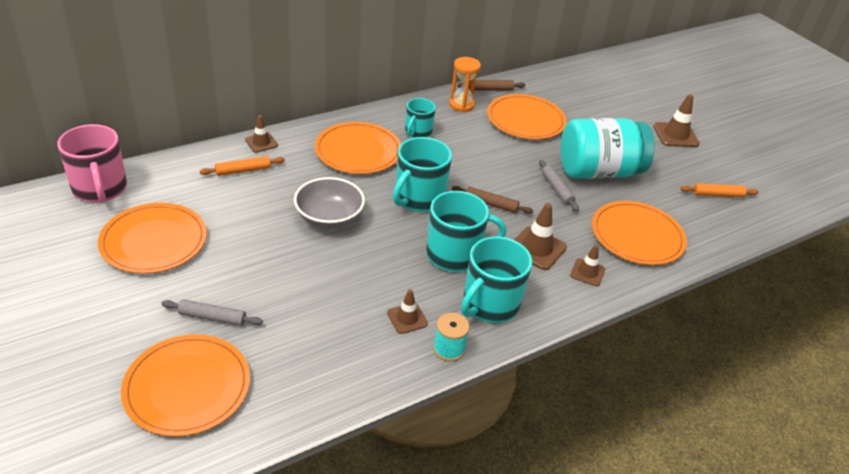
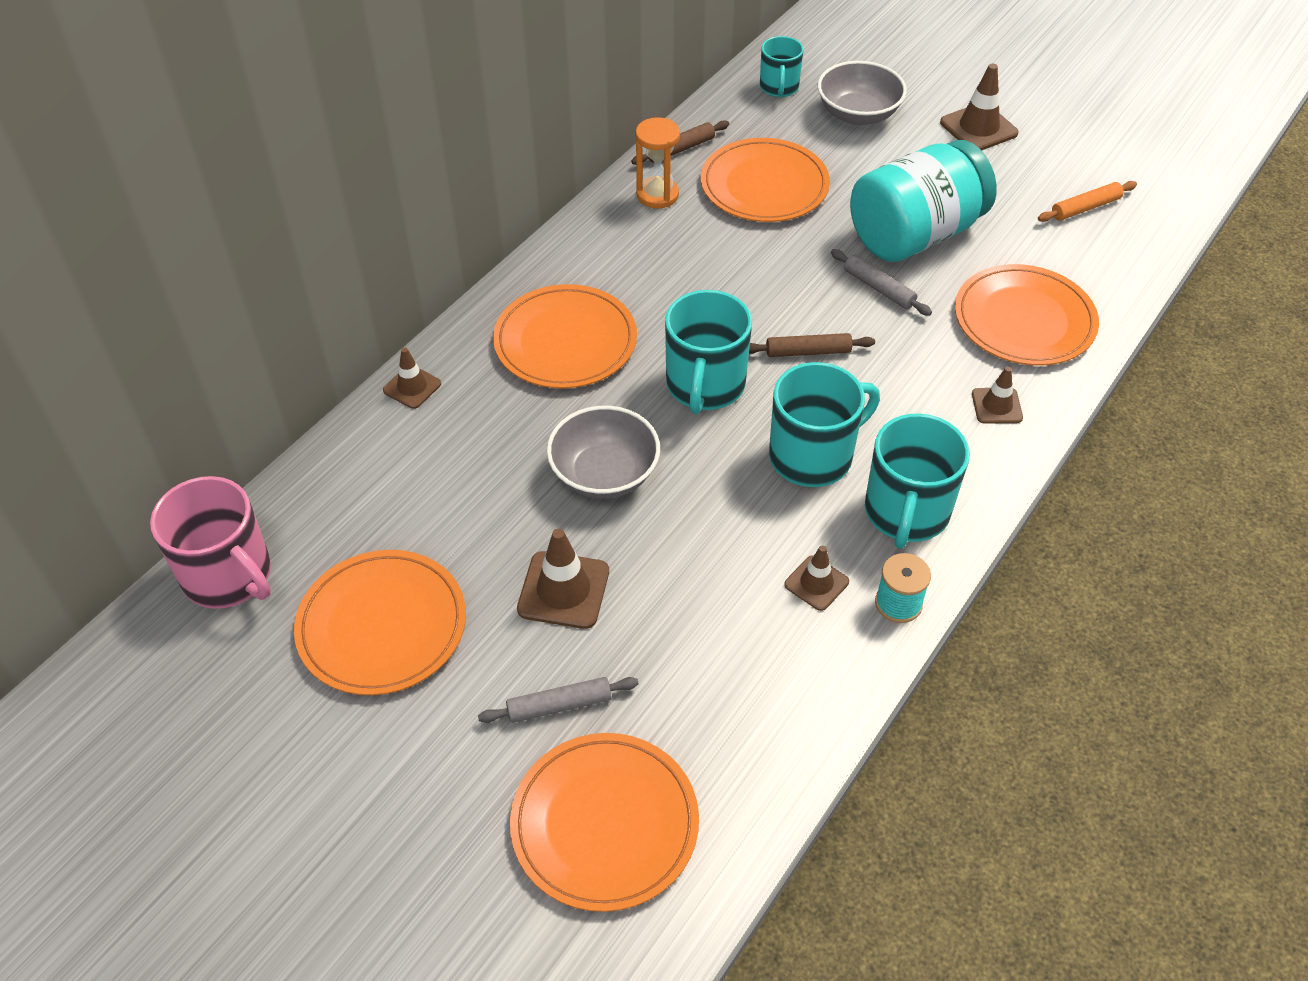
camera: 20 degrees left, 10 degrees up
orange rolling pin [200,156,285,176] -> none
turquoise mug [405,98,436,138] -> turquoise mug moved to [760,36,804,97]
brown traffic cone [514,203,567,270] -> brown traffic cone moved to [517,529,609,629]
none -> grey bowl [818,61,907,125]

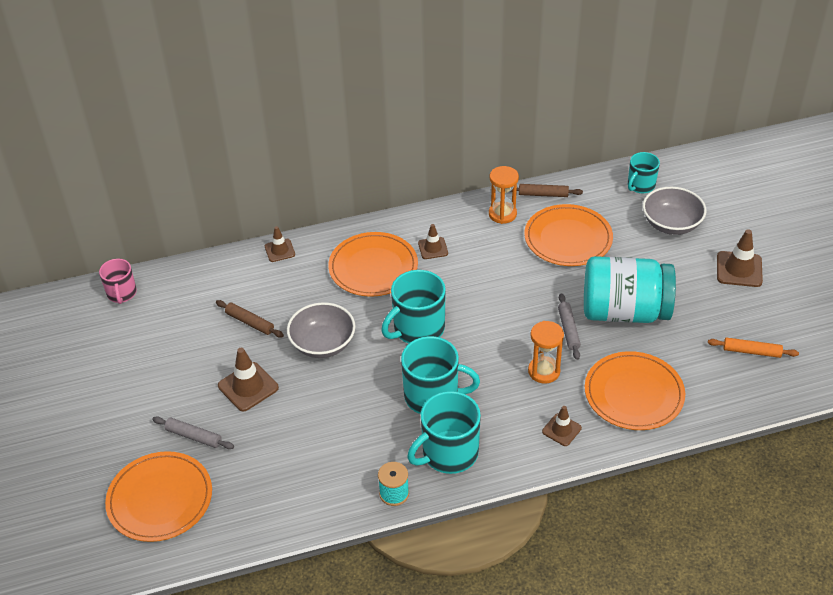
camera: 40 degrees right, 5 degrees down
pink mug [150,476,271,609] -> pink mug [99,259,137,304], size x0.61
orange plate [294,550,466,695] -> none
brown rolling pin [749,333,875,357] -> brown rolling pin moved to [216,300,284,338]
brown traffic cone [784,545,849,611] -> brown traffic cone moved to [418,224,448,259]
none -> orange hourglass [528,321,564,384]

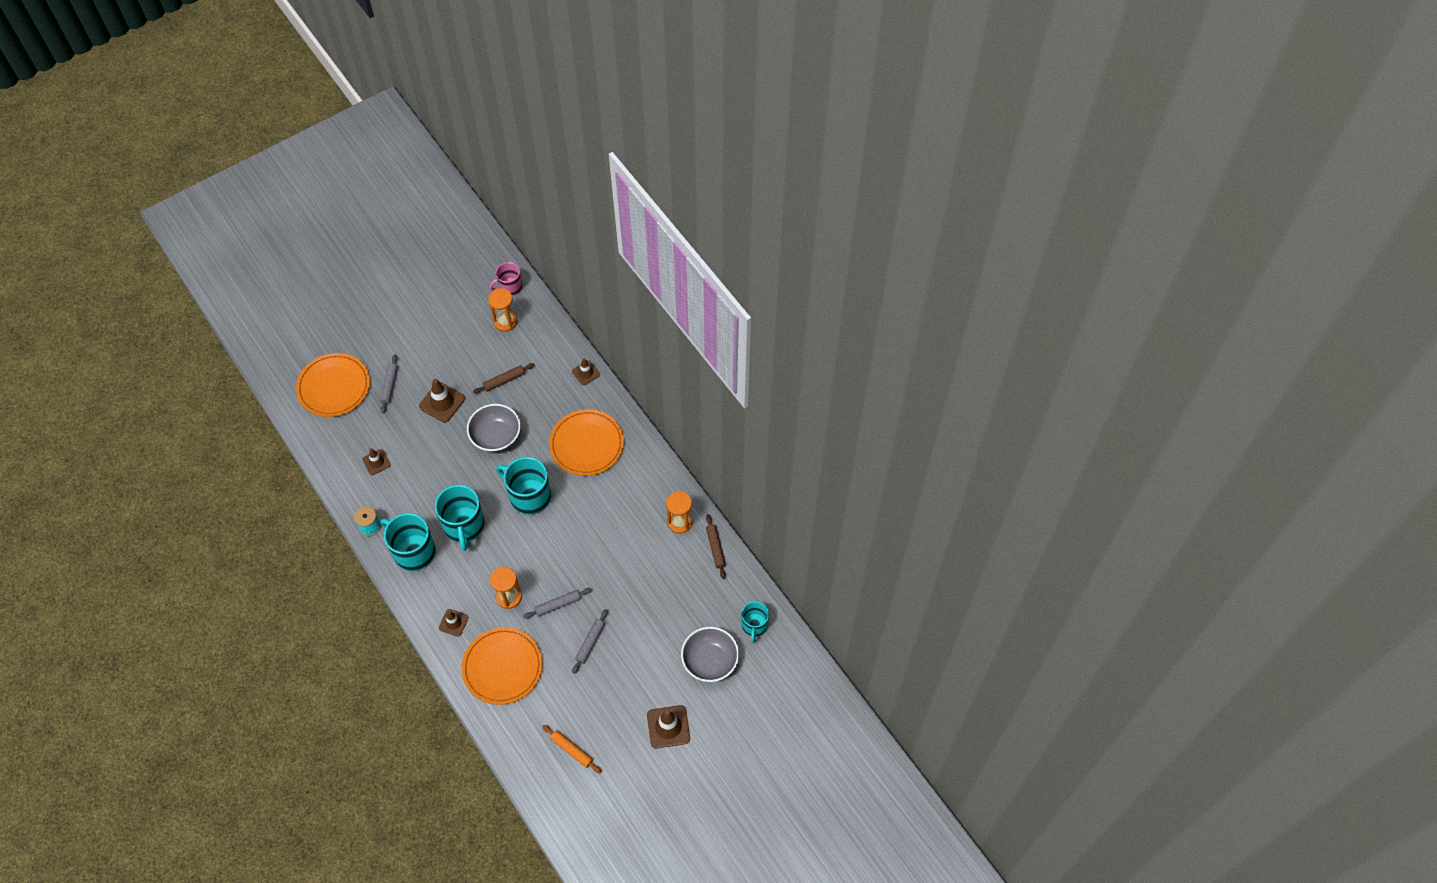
camera: 70 degrees right, 15 degrees up
brown rolling pin [216,300,284,338] -> brown rolling pin turned 45 degrees clockwise [473,363,534,394]
brown traffic cone [418,224,448,259] -> brown traffic cone moved to [363,448,391,475]
orange plate [524,204,613,266] -> none
turquoise jar [584,256,676,323] -> grey rolling pin [572,609,608,674]
turquoise mug [628,152,660,193] -> turquoise mug turned 105 degrees counterclockwise [742,601,769,643]
orange rolling pin [708,337,799,358] -> orange rolling pin turned 45 degrees counterclockwise [542,725,602,773]
none -> orange hourglass [488,288,517,331]

